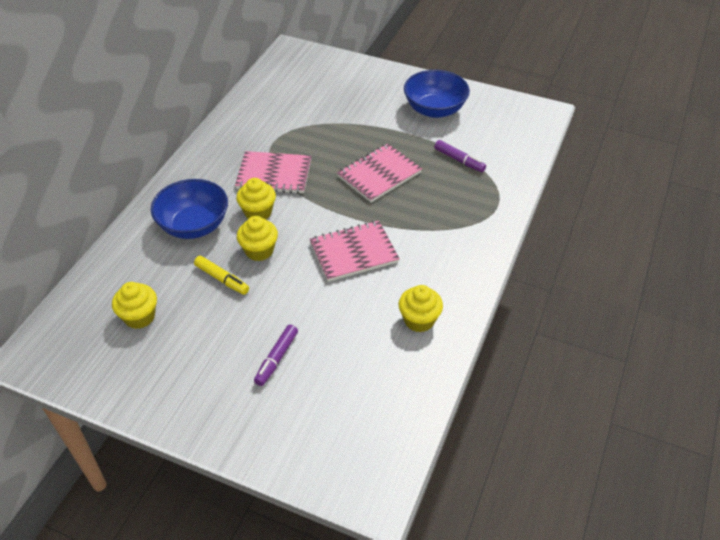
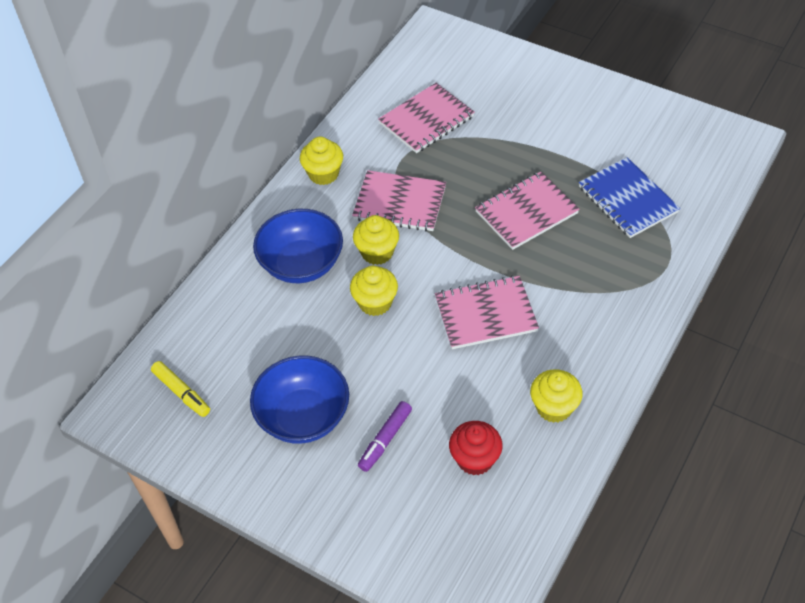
camera: 10 degrees right, 5 degrees up
yellow cupcake [112,282,157,329] -> yellow cupcake moved to [300,137,343,185]
yellow marker [194,256,249,295] -> yellow marker moved to [151,361,210,417]
blue bowl [404,70,470,118] -> blue bowl moved to [250,355,349,444]
purple marker [434,140,486,172] -> blue notebook [579,157,680,238]
none -> pink notebook [378,83,475,153]
none -> red cupcake [449,421,503,476]

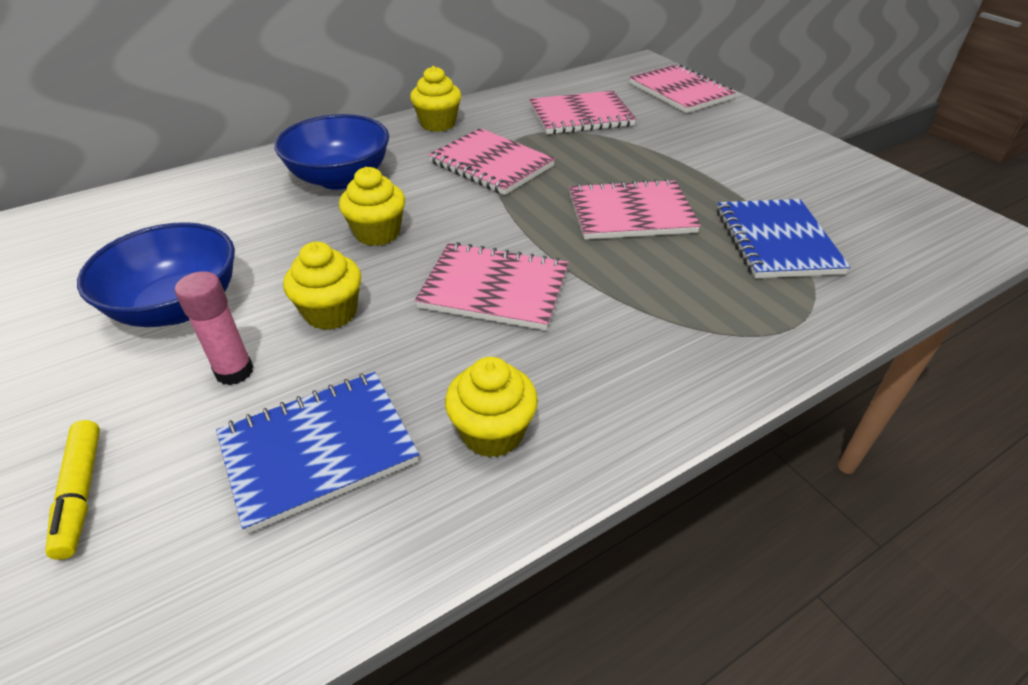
camera: 25 degrees right, 10 degrees down
yellow marker [151,361,210,417] -> yellow marker moved to [45,420,100,560]
yellow cupcake [353,215,399,265] -> yellow cupcake moved to [283,242,361,330]
purple marker [358,401,412,472] -> pink glue stick [175,271,254,385]
red cupcake [449,421,503,476] -> blue notebook [216,372,419,534]
none -> pink notebook [629,64,736,113]

